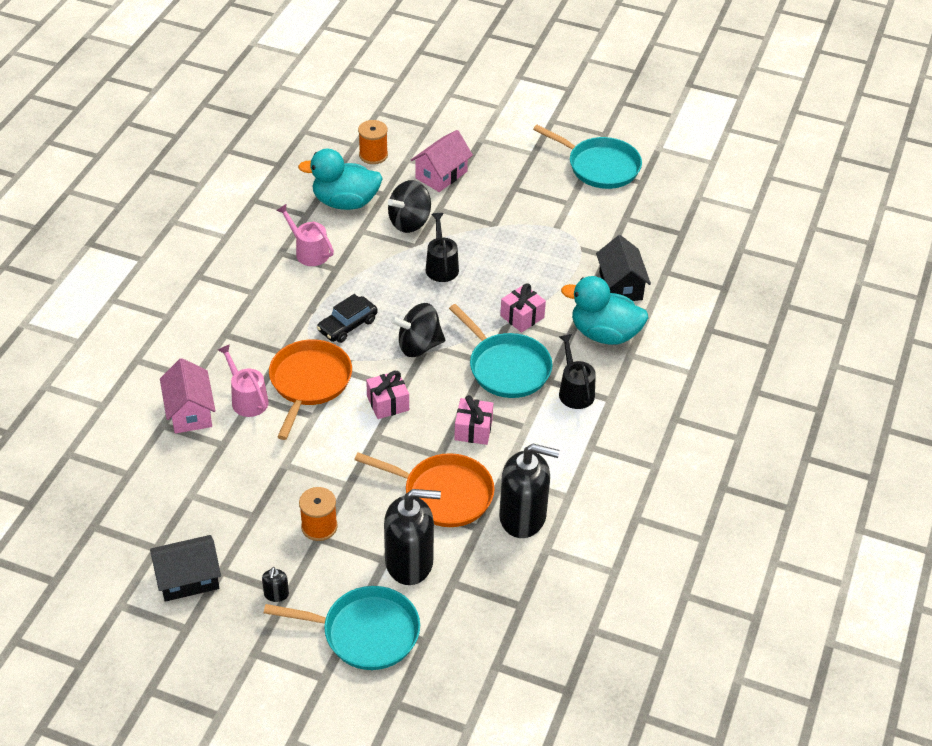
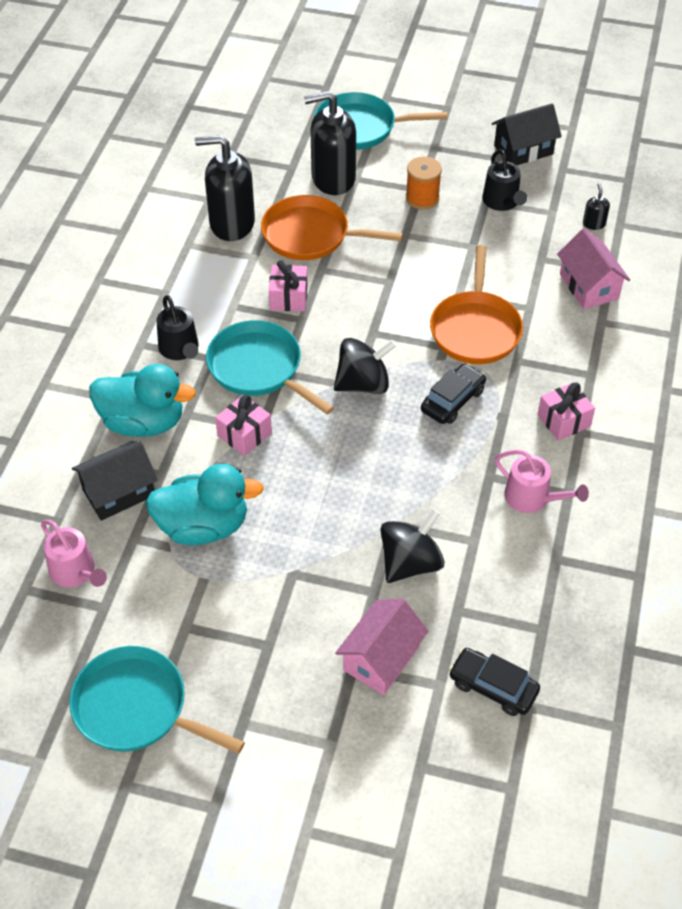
camera: 175 degrees right, 5 degrees up
pink watering can [218,344,269,417] -> pink watering can moved to [41,520,107,587]
black soap dispenser [262,567,289,602] -> black soap dispenser moved to [583,183,610,230]
turquoise duck [298,149,383,210] -> turquoise duck moved to [145,464,264,545]
orange spool [358,120,388,164] -> black car [449,648,540,716]
pink gift [366,371,409,419] -> pink gift moved to [537,382,595,441]
black watering can [426,213,459,282] -> black watering can moved to [482,149,527,211]
black house [596,235,651,301] -> black house turned 75 degrees clockwise [72,441,158,521]

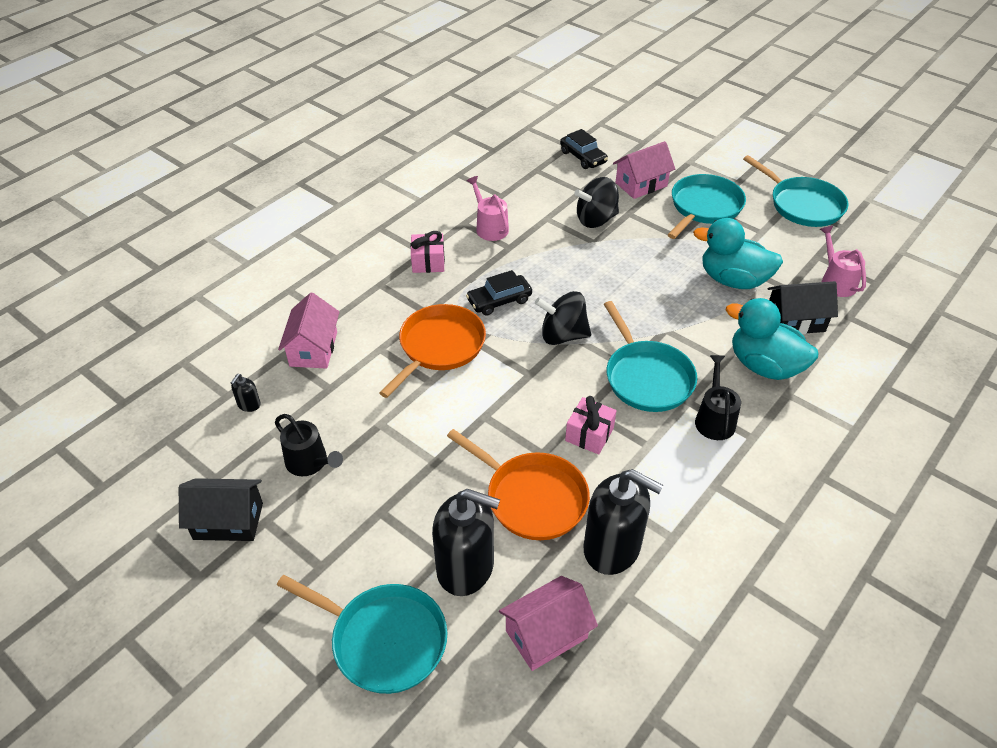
camera: 155 degrees left, 5 degrees down
pink gift [215,395,272,456] -> none
orange spool [406,157,442,210] -> none
black watering can [482,149,527,211] -> black watering can turned 120 degrees clockwise [275,414,343,476]
none -> pink house [499,576,598,671]
none -> turquoise pan [668,174,746,239]

